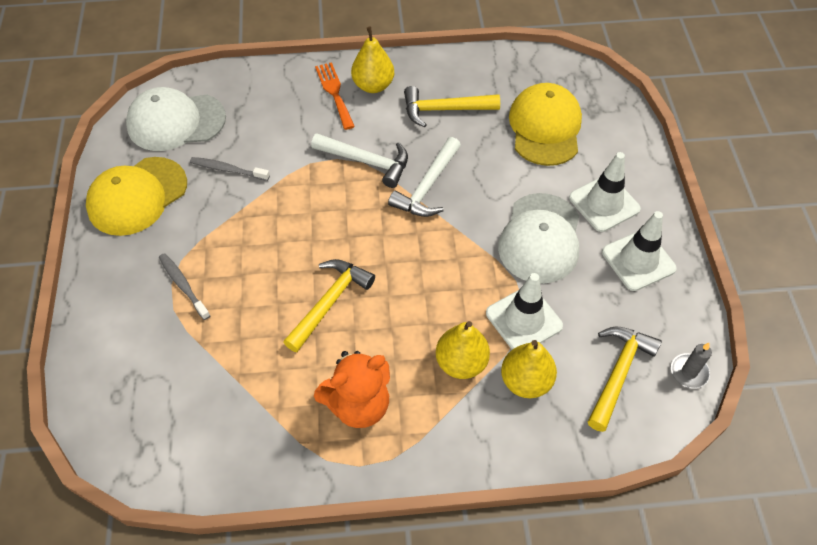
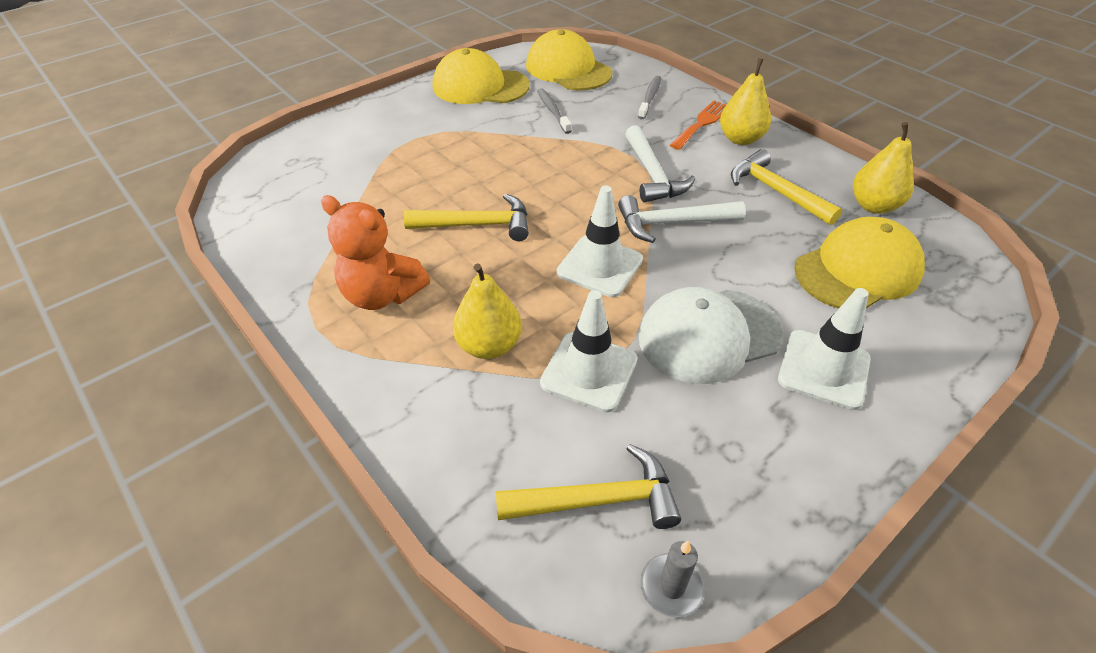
camera: 55 degrees right, 10 degrees down
white cap [126,87,226,151] -> yellow cap [526,29,612,90]
grey toothbrush [159,253,210,320] -> grey toothbrush moved to [638,76,661,119]
yellow pear [501,340,557,398] -> yellow pear moved to [853,122,914,214]
white traffic cone [602,211,677,291] -> white traffic cone moved to [557,185,643,297]

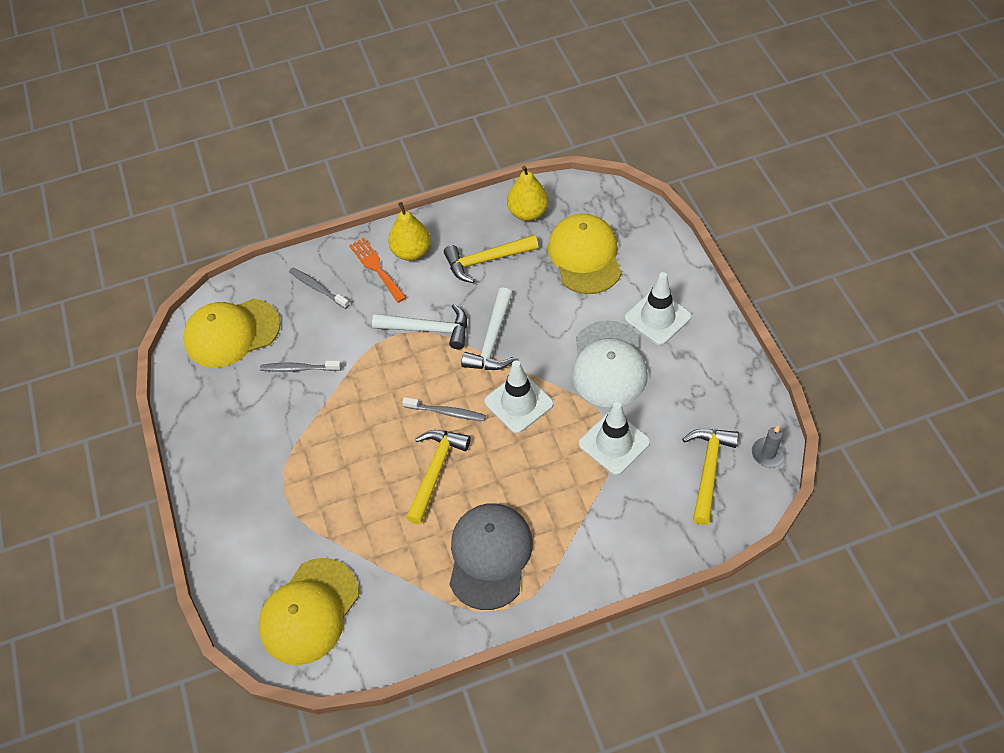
camera: 65 degrees left, 10 degrees up
orange teddy bear [321,195,430,310] -> grey cap [449,503,533,610]
yellow cap [433,48,530,104] -> yellow cap moved to [259,558,359,665]
yellow pear [453,264,522,359] -> none
none -> grey toothbrush [402,397,486,421]

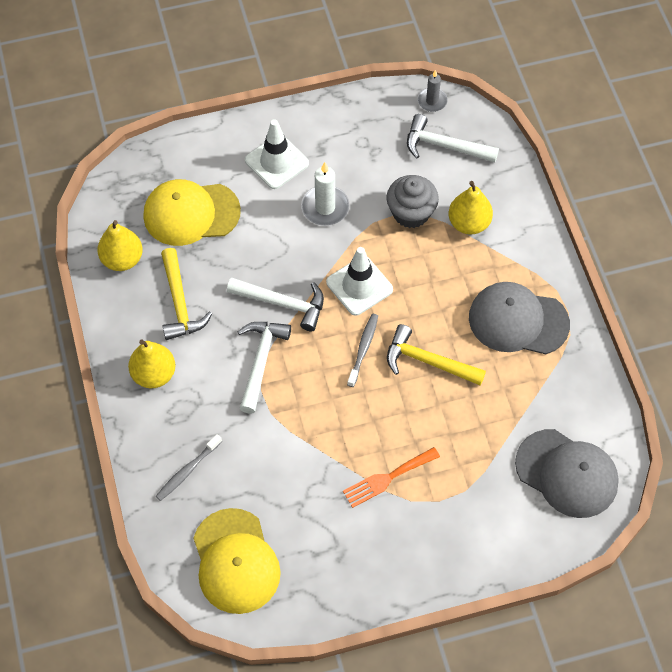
camera: 90 degrees left, 5 degrees up
yellow cap [259,558,359,665] -> grey cap [515,429,619,518]
grey toothbrush [260,361,341,372] -> none
orange fork [349,238,407,303] -> orange fork moved to [343,447,440,508]
white cap [572,321,648,408] -> white candle [301,162,350,226]
white traffic cone [579,402,650,475] -> grey cupcake [387,175,439,228]
yellow hammer [682,429,739,525] -> white hammer [407,114,499,162]
none -> yellow pear [449,181,493,235]

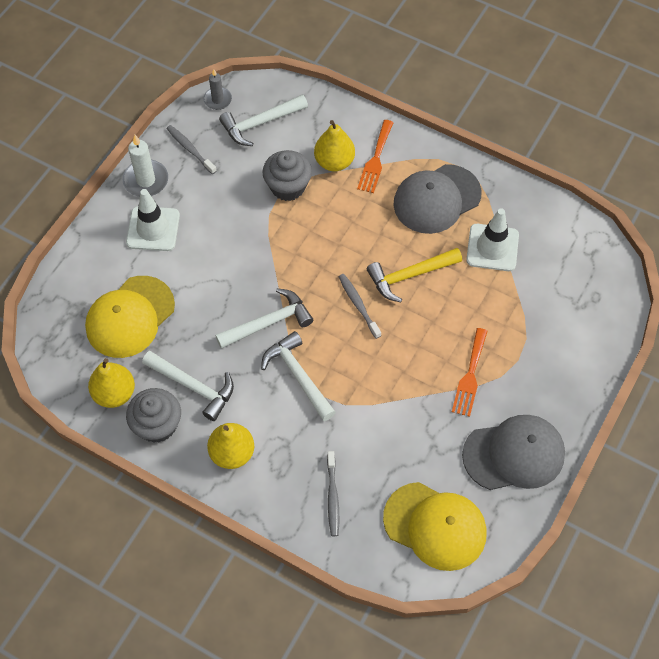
camera: 45 degrees left, 0 degrees up
yellow hammer [161,248,212,340] -> white hammer [142,351,234,421]
white candle [301,162,350,226] -> white candle moved to [122,135,168,197]
white traffic cone [326,247,393,316] -> white traffic cone moved to [466,208,519,271]
grey cap [515,429,619,518] -> grey cap moved to [462,415,565,490]
none -> grey cupcake [126,388,181,443]
none -> grey toothbrush [166,125,217,174]
none -> orange fork [357,120,394,193]

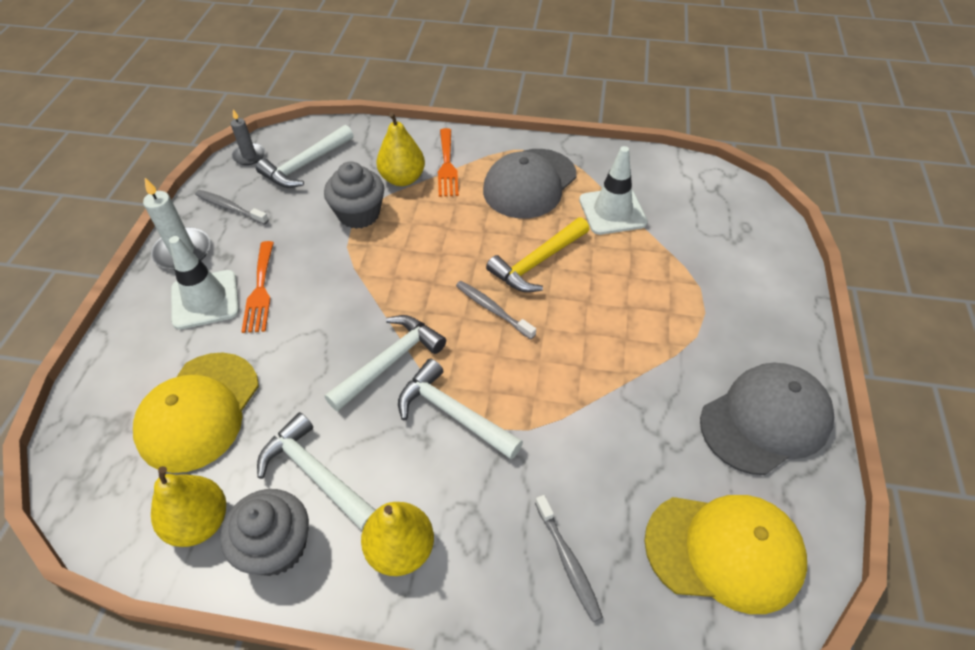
camera: 20 degrees left, 10 degrees down
white hammer [142,351,234,421] -> white hammer turned 150 degrees counterclockwise [257,412,376,531]
orange fork [452,328,488,417] -> orange fork moved to [241,241,274,333]

